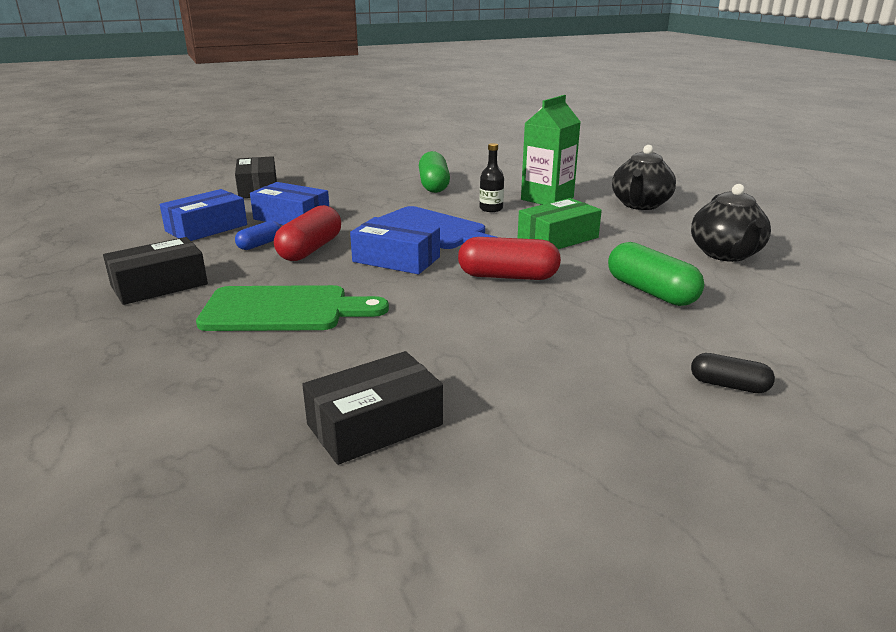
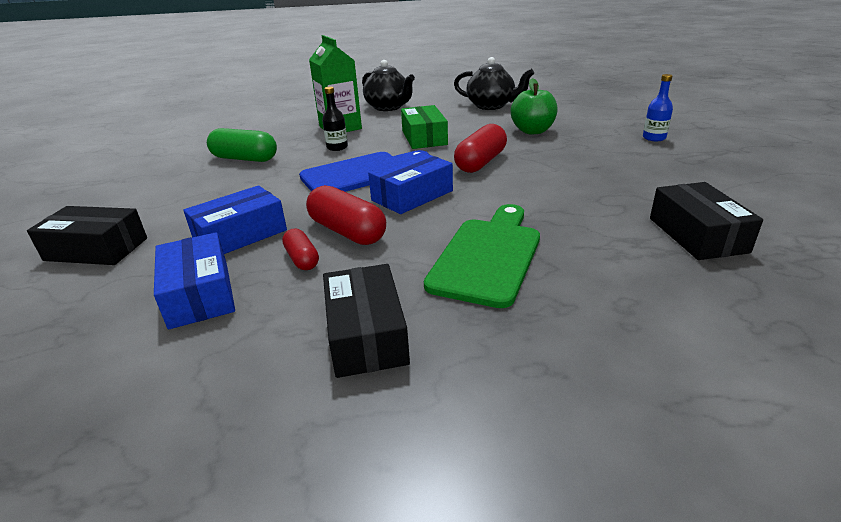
camera: 65 degrees left, 5 degrees up
blue capsule [235,221,281,250] -> red capsule [282,228,319,270]
green capsule [608,242,704,306] -> green apple [511,78,558,134]
black capsule [691,353,775,393] -> blue bottle [643,74,673,141]

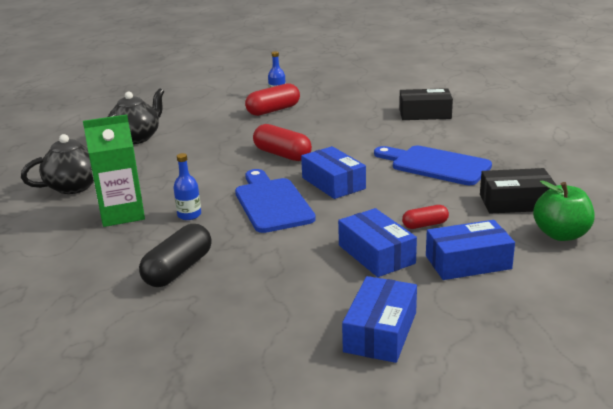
camera: 80 degrees left, 5 degrees down
black box [27,206,147,265] -> blue box [342,276,417,363]
green capsule [207,128,277,162] -> black capsule [139,224,212,287]
red capsule [306,185,386,245] -> red capsule moved to [245,83,300,116]
black bottle [322,87,348,151] -> blue bottle [173,153,201,220]
green box [401,105,448,149] -> none
green cutting board [424,204,540,308] -> blue cutting board [374,146,492,185]
green apple [511,78,558,134] -> green apple moved to [533,180,595,241]

